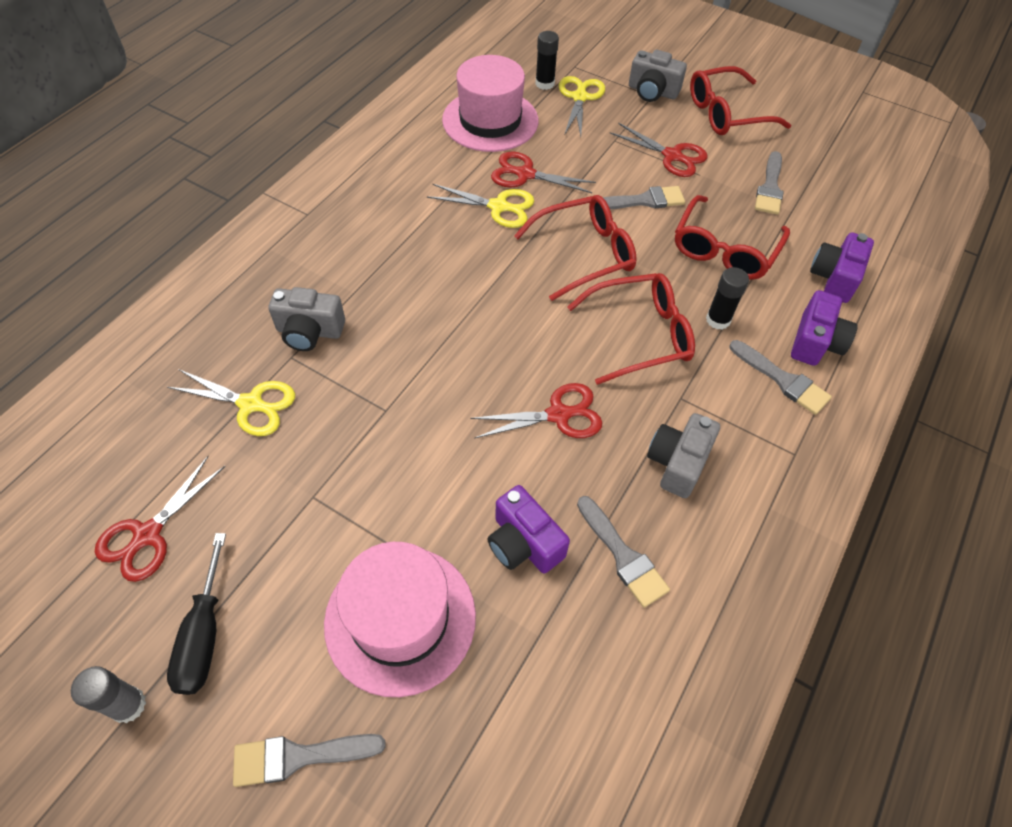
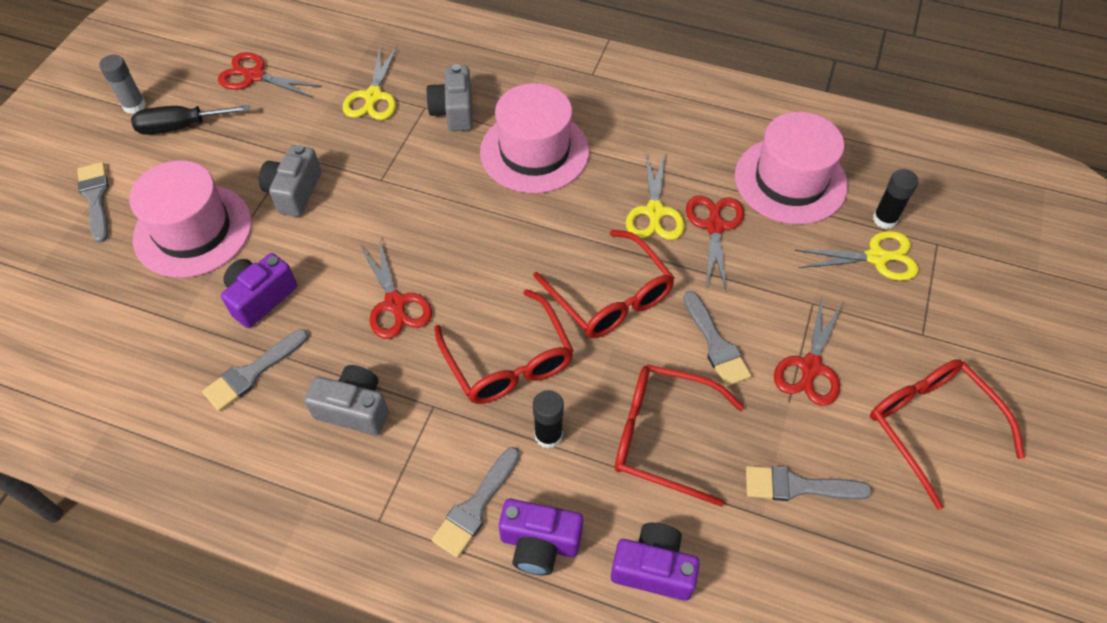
camera: 80 degrees right, 0 degrees up
grey camera [629,50,687,102] -> grey camera moved to [259,145,321,217]
none -> pink hat [480,83,589,193]

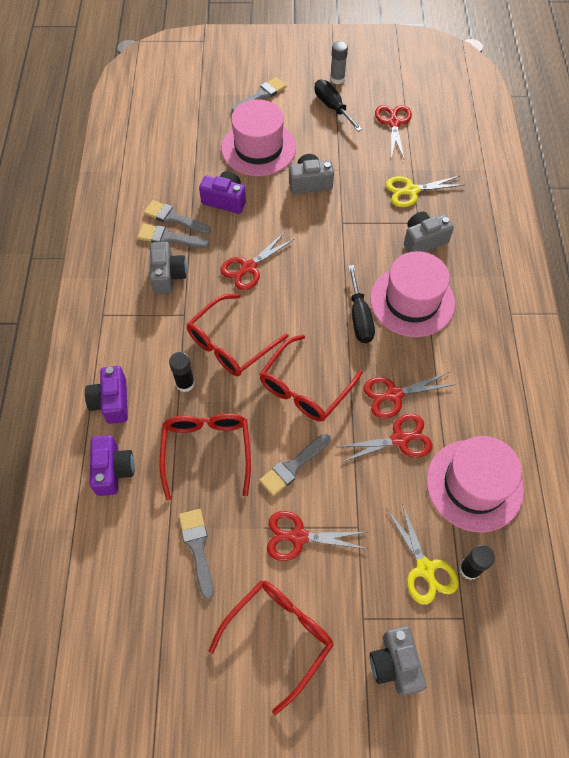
camera: 70 degrees right, 5 degrees up
grey brush [431,447,520,558] -> grey brush moved to [137,224,210,248]
yellow scissors [626,152,685,240] -> red scissors [363,372,456,419]
none -> black screwdriver [348,265,375,343]
none -> grey camera [370,626,426,696]

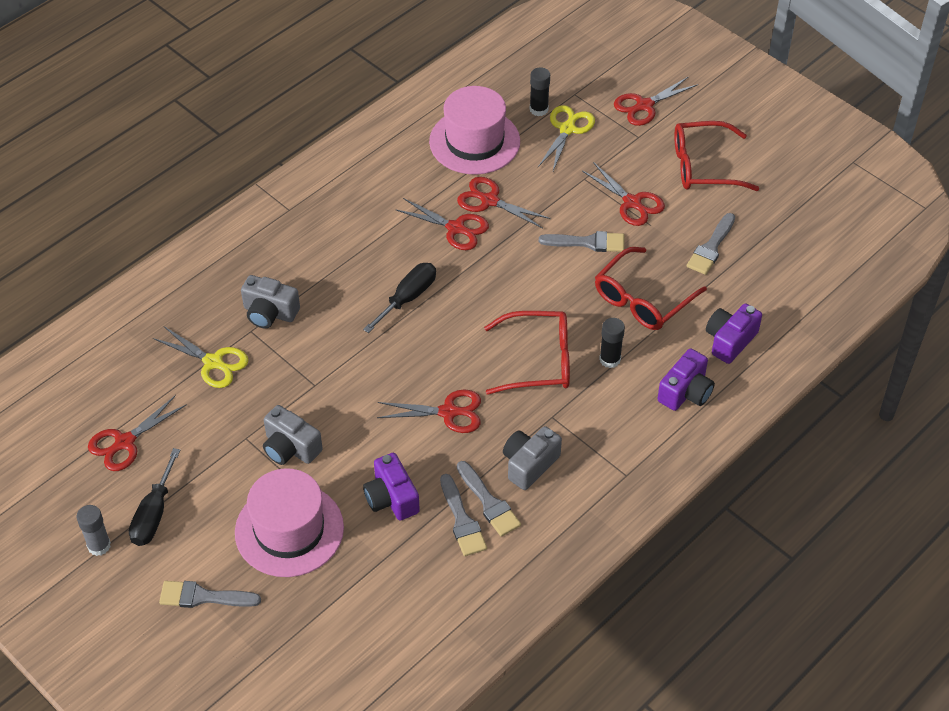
camera: 135 degrees left, 10 degrees down
red glasses [260,335,363,422] -> none
pink hat [370,251,455,337] -> none
grey camera [370,626,426,696] -> red scissors [614,76,698,126]

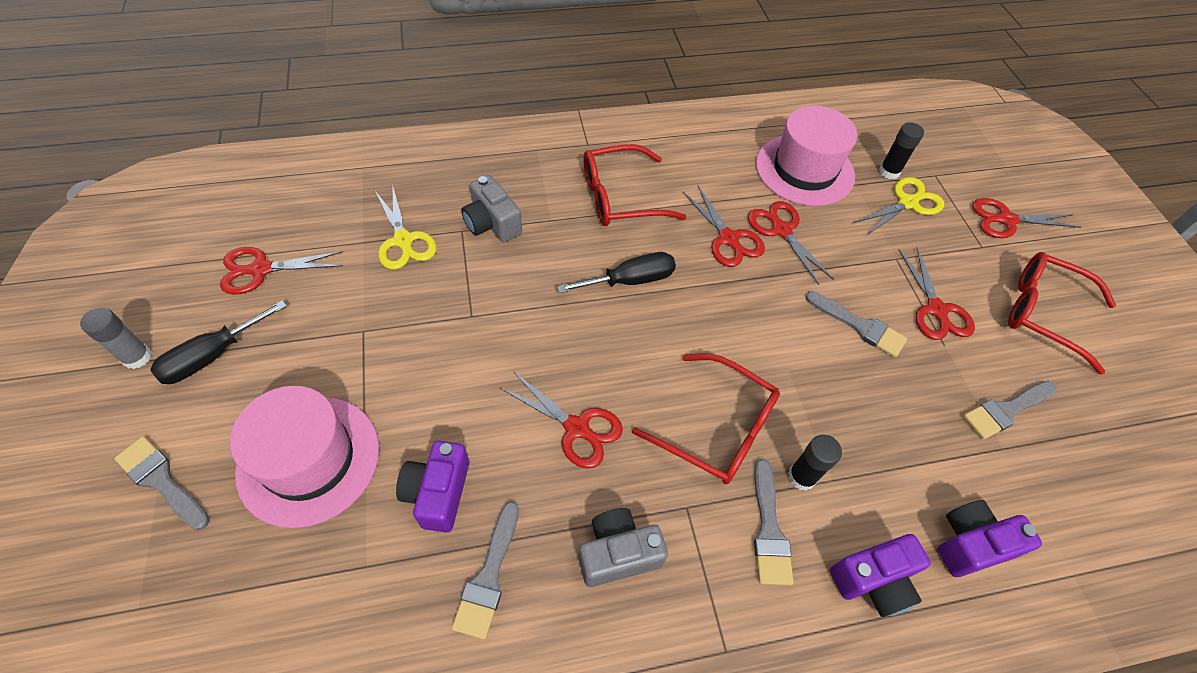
camera: 30 degrees right, 5 degrees up
grey camera [263,405,323,465] -> none
grey brush [457,461,521,537] -> grey brush moved to [754,459,794,585]
red glasses [595,247,707,330] -> red glasses moved to [583,144,687,226]

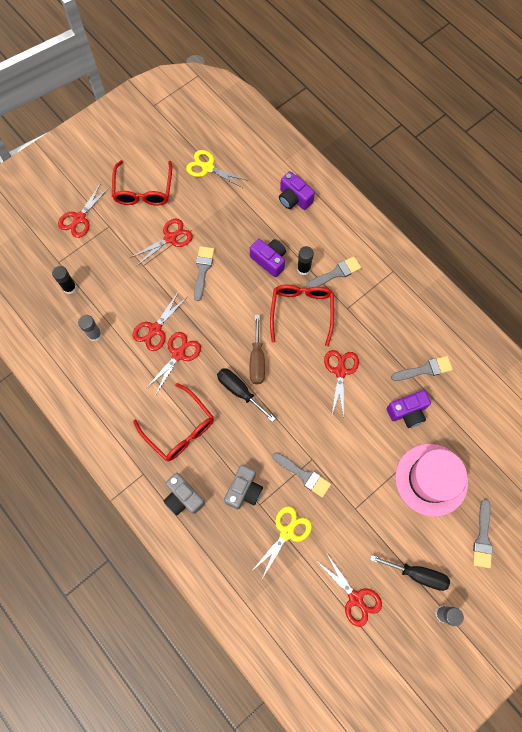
camera: 115 degrees left, 15 degrees up
grey camera [579,508,668,587] -> grey camera moved to [164,473,205,515]
pink hat [756,105,857,206] -> grey glue stick [78,315,102,342]
purple camera [830,534,931,617] -> purple camera moved to [250,239,286,277]
yellow scissors [854,177,944,236] -> yellow scissors moved to [186,150,248,188]
grey brush [963,381,1057,440] -> grey brush moved to [272,452,331,498]
red scissors [972,198,1081,238] -> red scissors turned 60 degrees clockwise [58,183,109,238]
none -> brown screwdriver [250,315,265,384]

